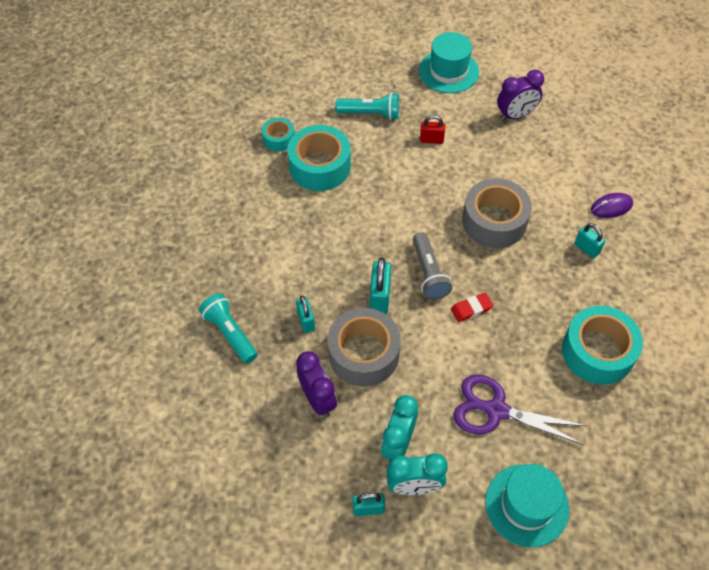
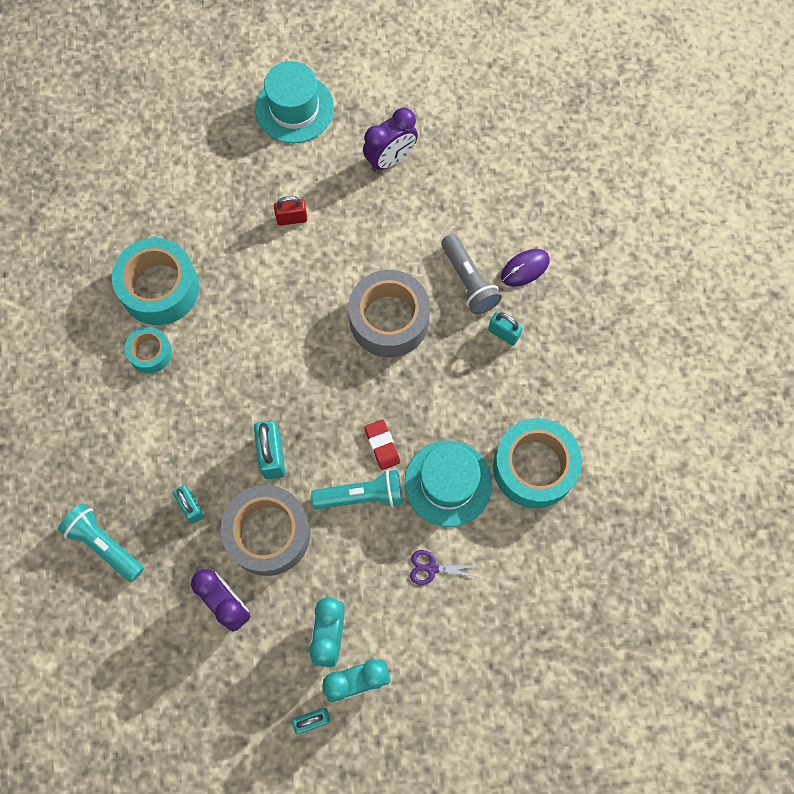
camera: 15 degrees left, 15 degrees up
turquoise tape [262,118,295,152] -> turquoise tape moved to [125,327,172,373]
turquoise flashlight [335,92,399,120] -> turquoise flashlight moved to [311,470,403,509]
grey flashlight [413,232,452,300] -> grey flashlight moved to [441,234,502,314]
red eraser [451,292,493,322] -> red eraser turned 75 degrees counterclockwise [364,419,400,470]
purple scissors [453,375,587,445] -> purple scissors [410,550,478,585], size x0.47
turquoise hat [485,464,569,547] -> turquoise hat moved to [404,440,492,527]

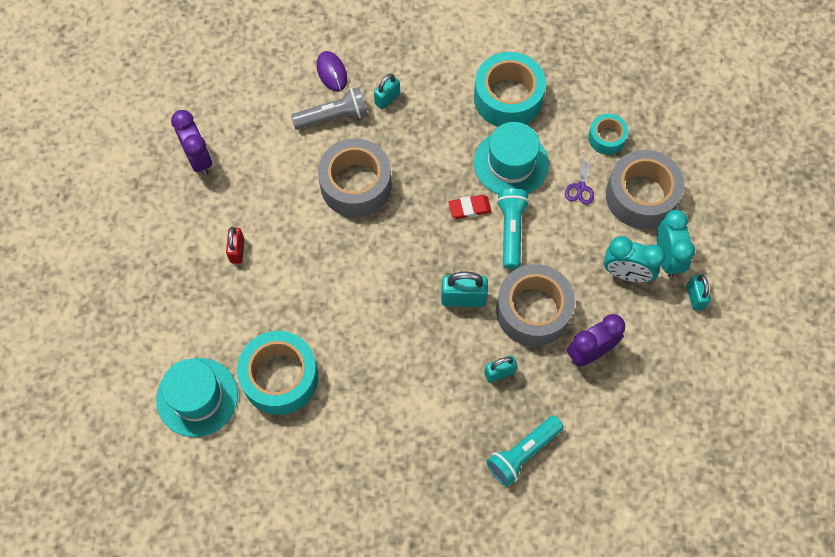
camera: 80 degrees left, 5 degrees down
turquoise tape [125,327,172,373] -> turquoise tape moved to [588,114,628,155]
turquoise hat [255,61,334,143] -> turquoise hat moved to [156,358,238,437]
none -> grey tape [606,149,684,229]

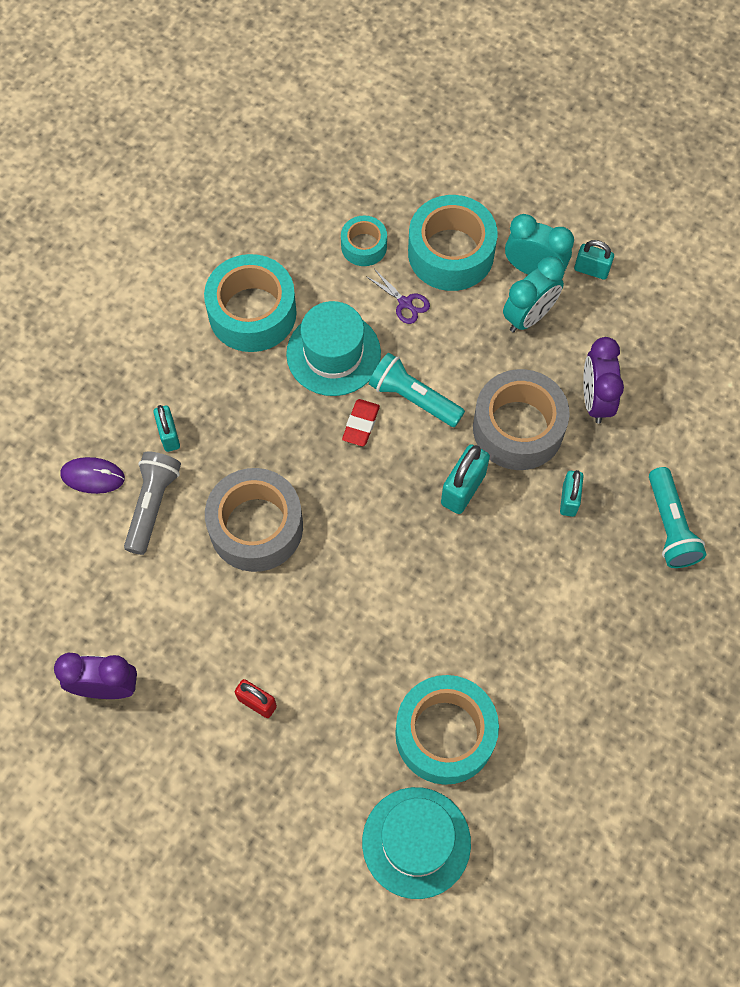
camera: 60 degrees left, 0 degrees up
grey tape [606,149,684,229] -> turquoise tape [408,195,498,291]

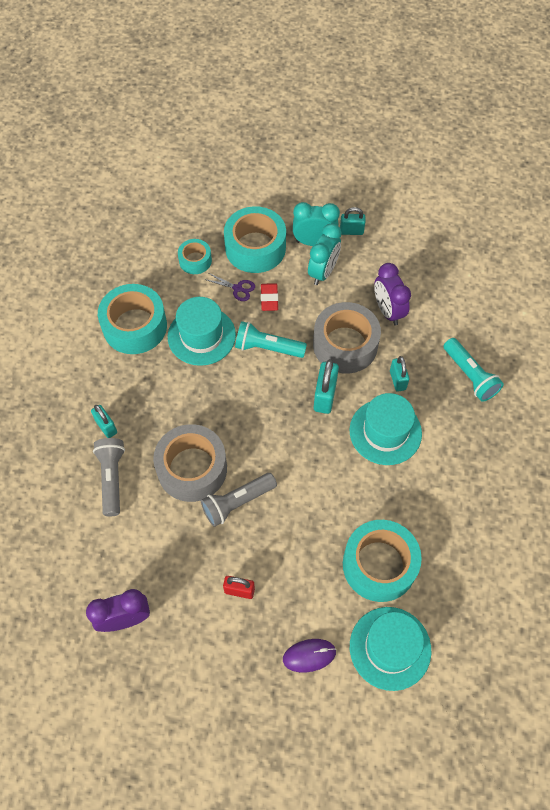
camera: 20 degrees left, 5 degrees down
purple mouse [61,457,125,494] -> purple mouse moved to [283,639,336,673]
red eraser [342,399,380,446] -> red eraser moved to [261,283,278,311]
none -> grey flashlight [201,473,277,527]
none -> turquoise hat [349,393,422,465]

